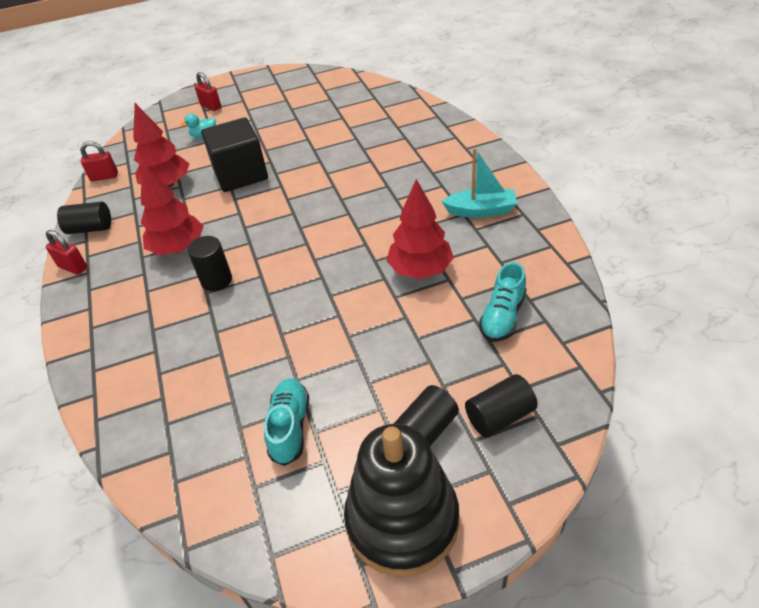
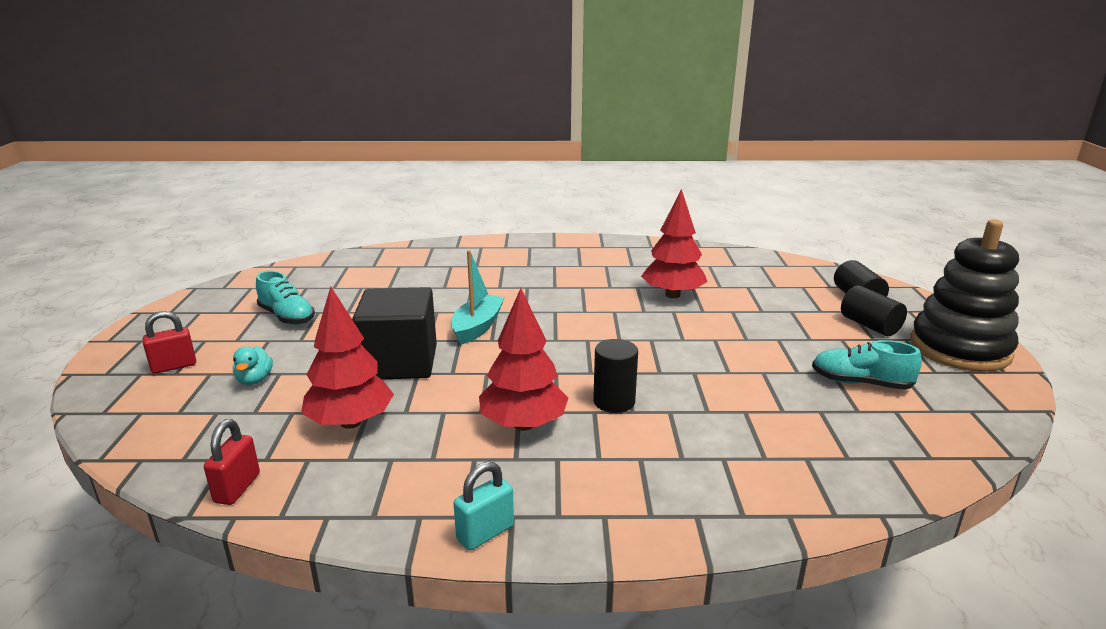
camera: 75 degrees left, 20 degrees down
red padlock [45,230,87,275] -> turquoise padlock [454,461,514,550]
black cylinder [57,202,111,234] -> none
turquoise boat [442,148,517,218] -> turquoise boat moved to [451,250,505,345]
turquoise shoe [479,262,526,342] -> turquoise shoe moved to [256,271,315,325]

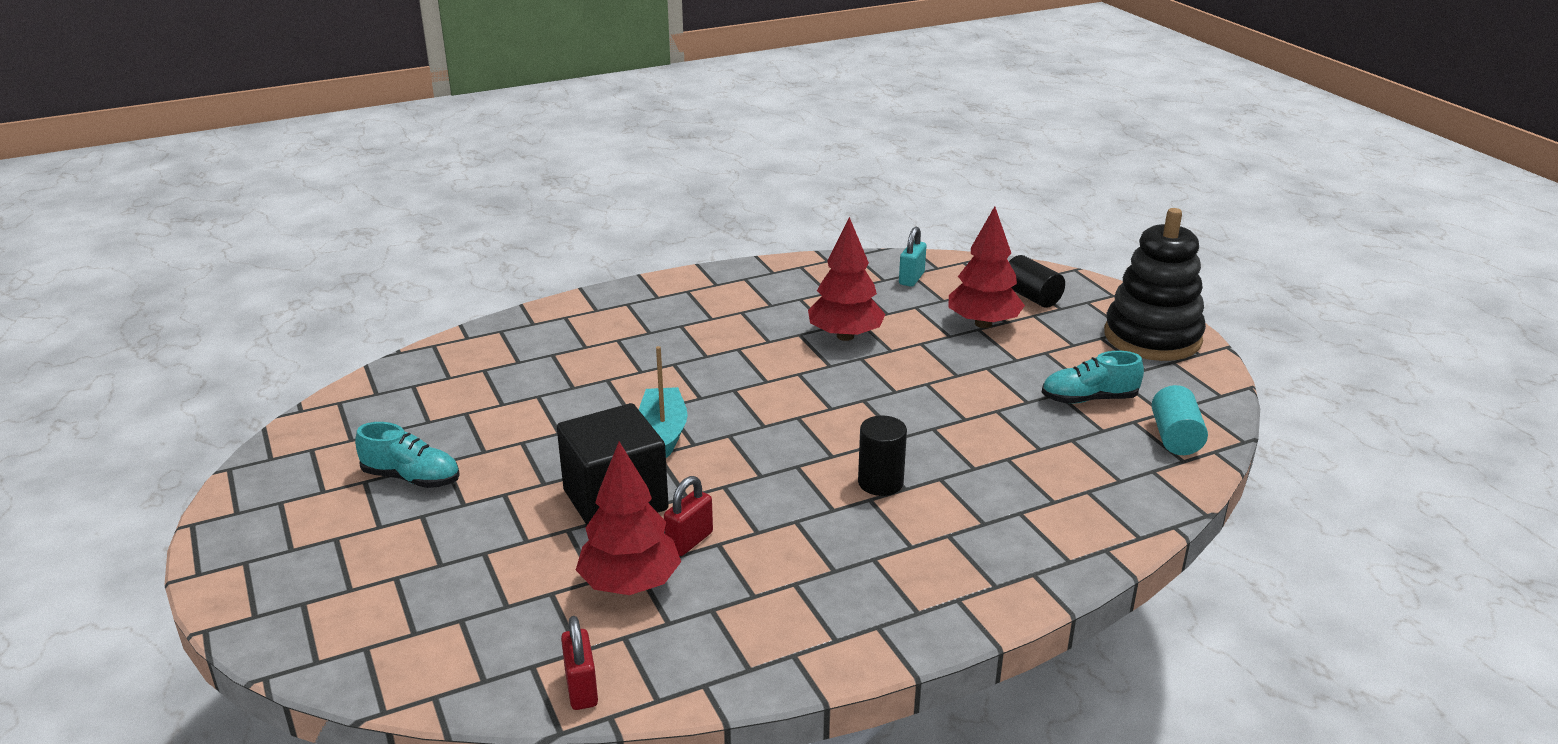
camera: 25 degrees left, 5 degrees up
red padlock [143,311,196,374] -> red padlock moved to [664,476,713,556]
turquoise duck [233,346,273,385] -> none
turquoise padlock [454,461,514,550] -> turquoise padlock moved to [899,227,927,287]
red tree [479,288,568,431] -> red tree moved to [949,206,1025,328]
black cylinder [841,286,907,336] -> none
none -> turquoise cylinder [1152,385,1208,455]

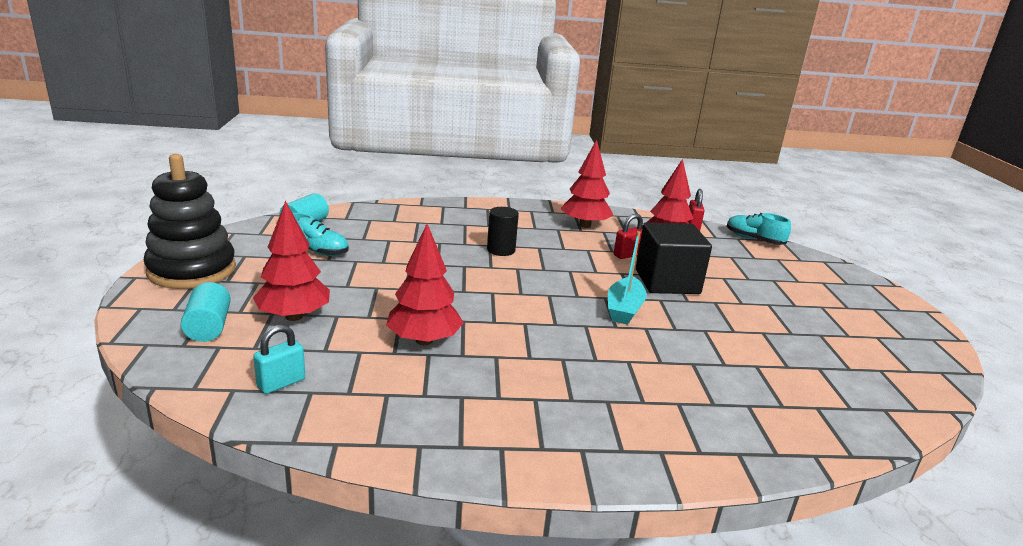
camera: 160 degrees left, 5 degrees down
turquoise shoe [355,422,460,488] -> turquoise shoe moved to [727,213,791,245]
black cylinder [1009,255,1065,308] -> turquoise cylinder [181,282,231,342]
none -> red tree [561,140,613,228]

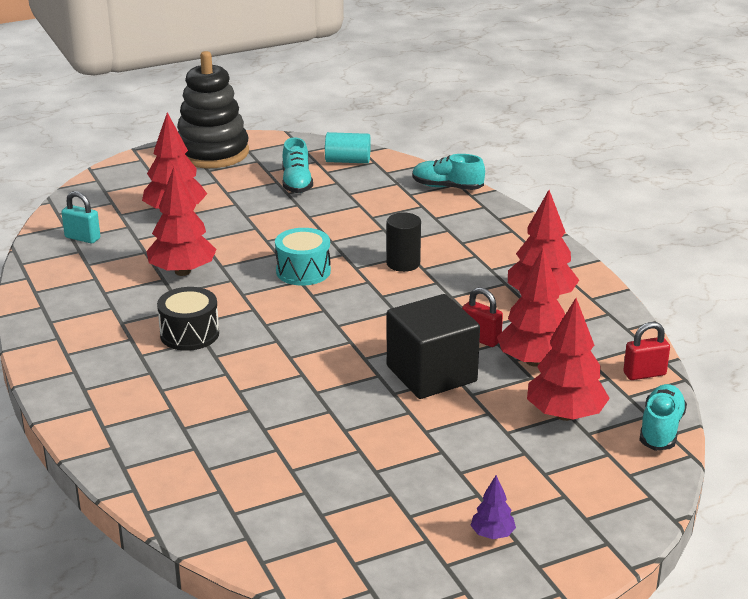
camera: 70 degrees right, 5 degrees up
turquoise cylinder [181,282,231,342] -> none
turquoise boat [608,231,647,325] -> none
none -> black drum [157,287,219,351]
none -> turquoise drum [275,228,331,286]
none -> turquoise shoe [412,154,485,190]
none -> purple tree [471,475,516,539]
none -> red tree [527,298,610,421]

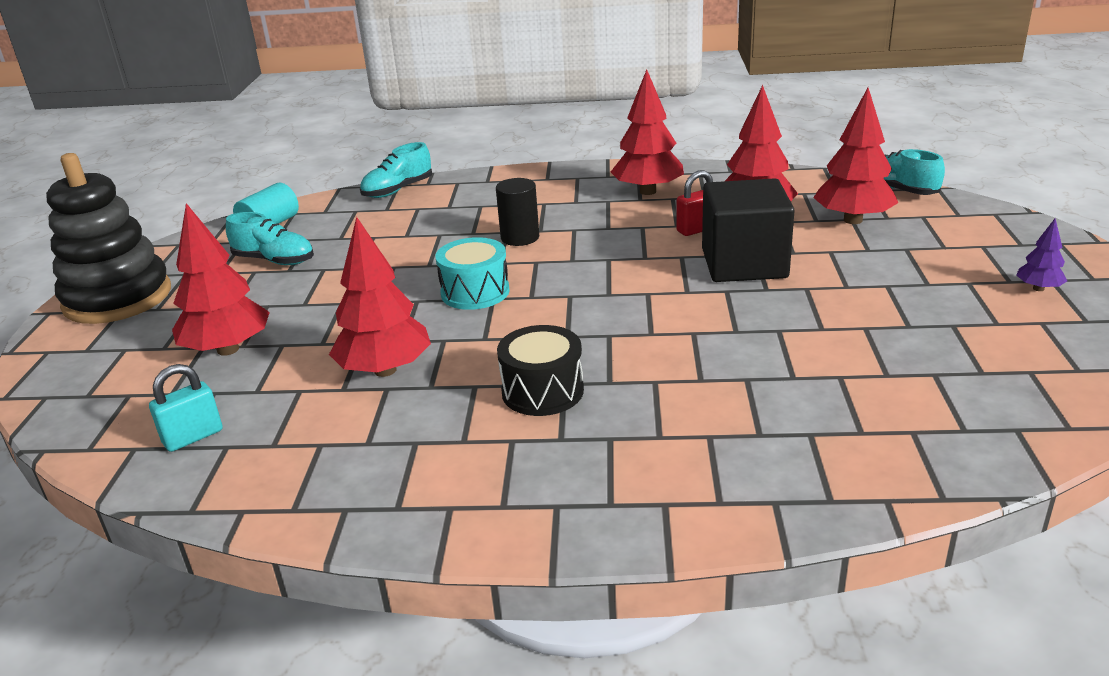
camera: 60 degrees left, 0 degrees up
red padlock [623,322,670,380] -> none

